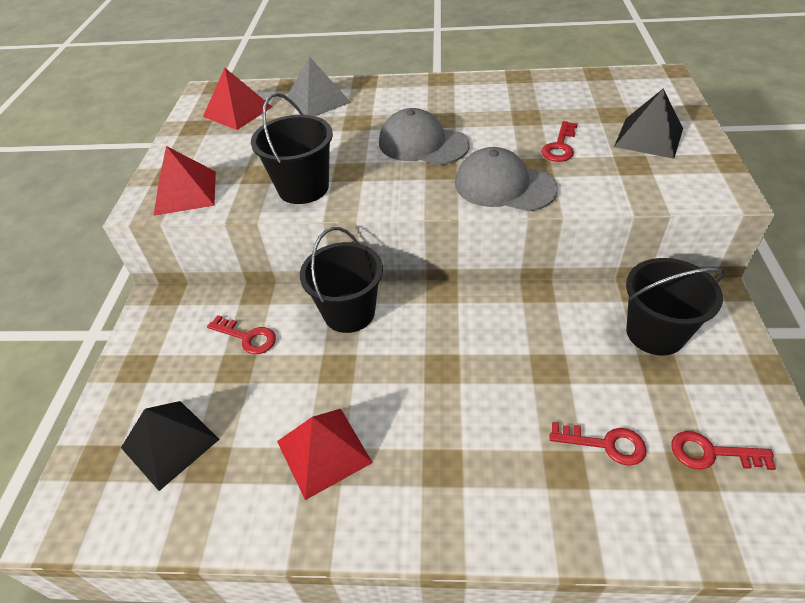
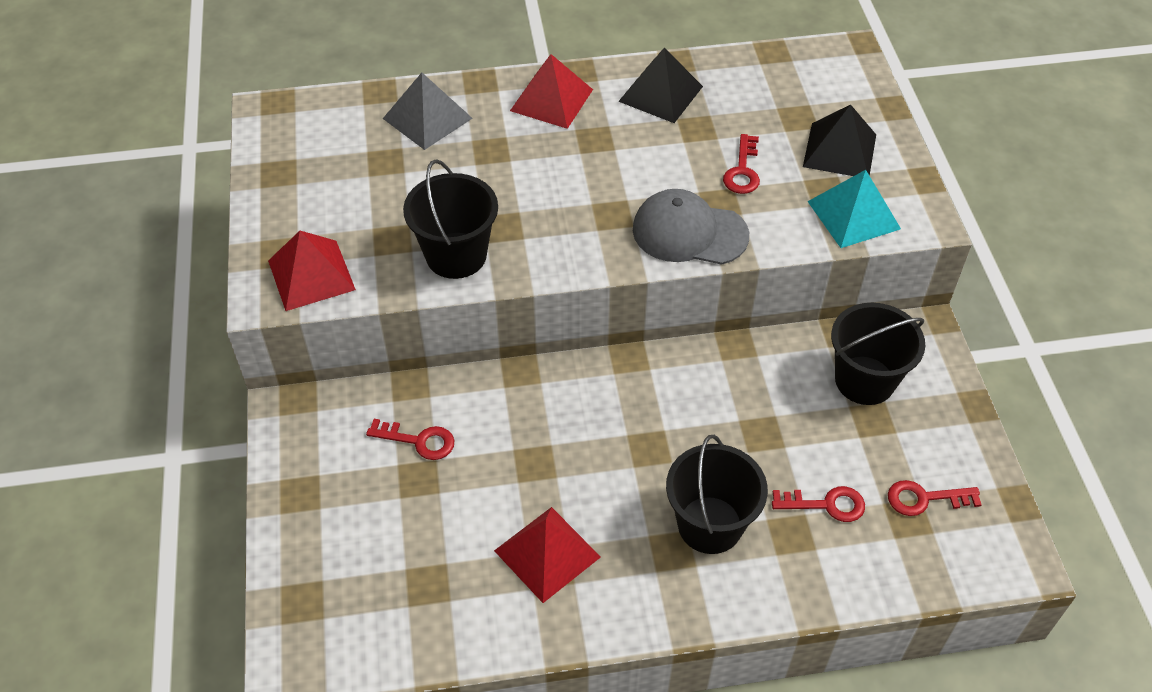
camera: 15 degrees left, 5 degrees up
black pyramid [121,401,220,491] -> black pyramid moved to [618,48,703,123]
red pyramid [203,68,272,130] -> red pyramid moved to [510,54,593,129]
black bucket [300,227,383,333] -> black bucket moved to [666,435,768,554]
grey cap [379,108,469,165] -> none
none -> turquoise pyramid [807,170,901,248]

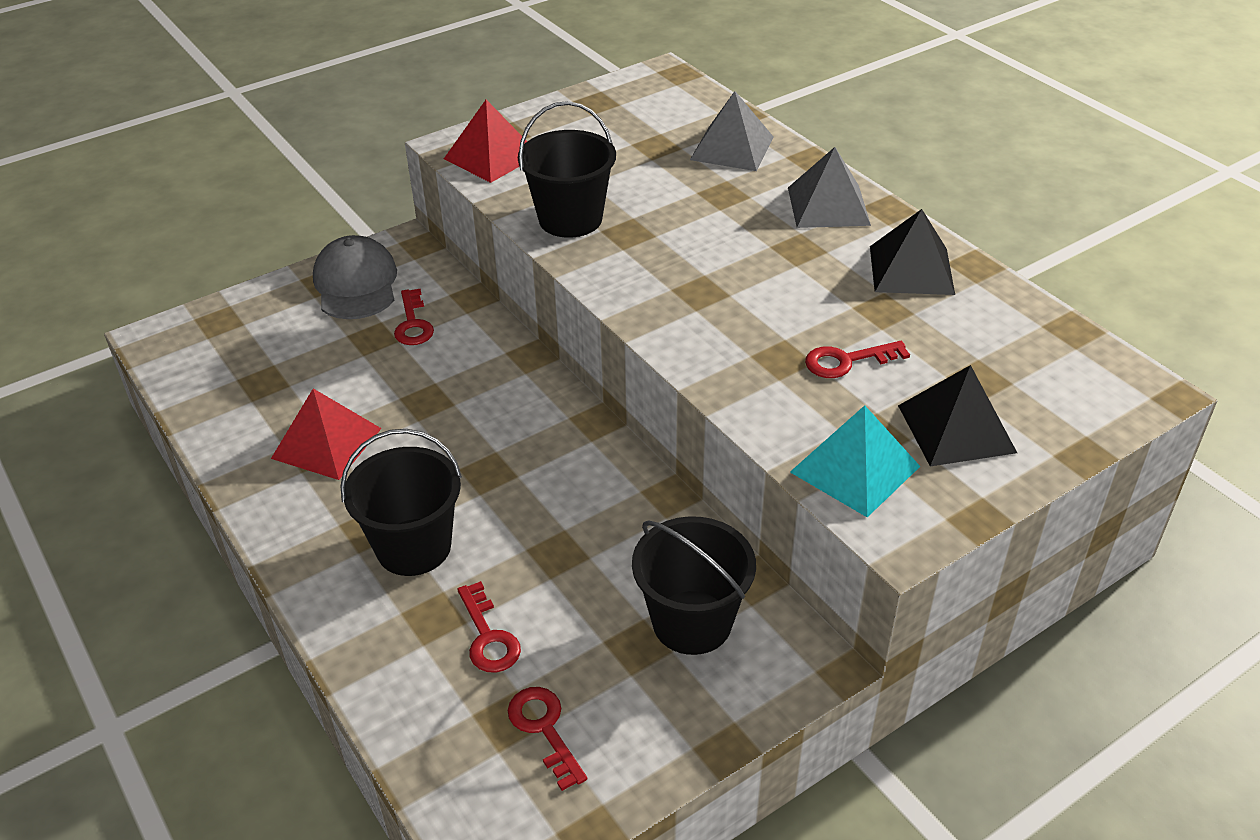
camera: 65 degrees right, 10 degrees down
red pyramid [510,54,593,129] -> grey pyramid [788,147,871,228]
grey cap [633,189,749,265] -> grey cap moved to [313,235,397,319]

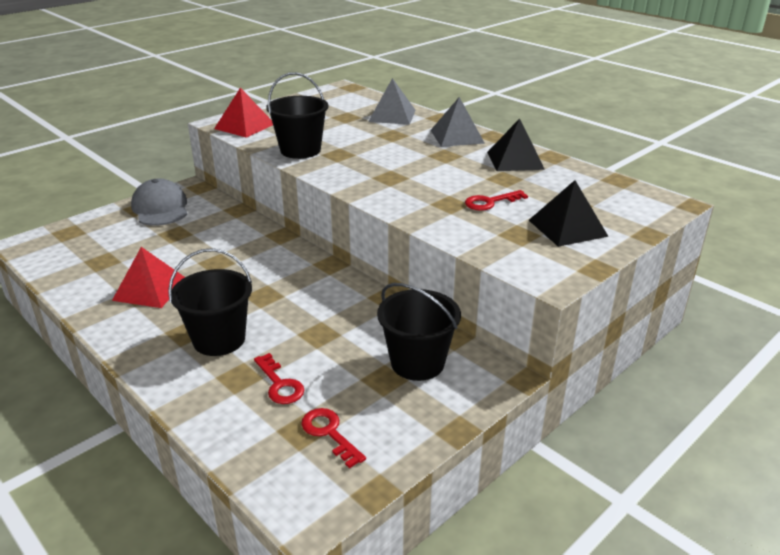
camera: 10 degrees left, 10 degrees down
red key [394,289,434,345] -> none
turquoise pyramid [790,405,920,517] -> none

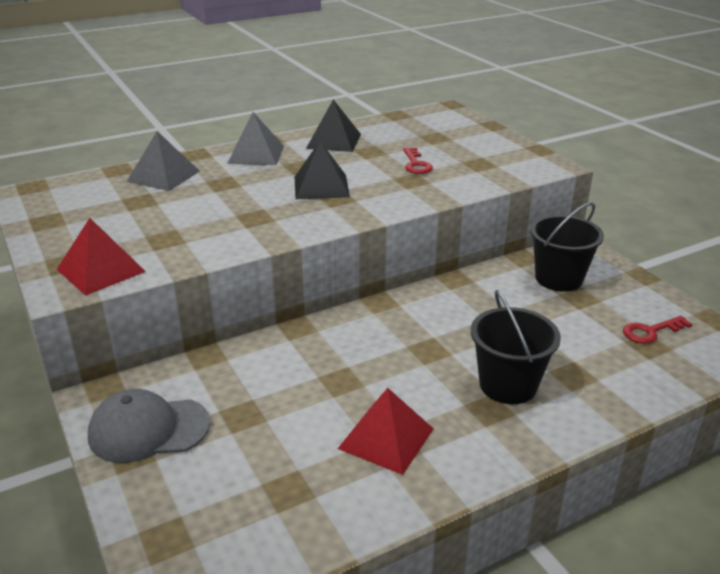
camera: 75 degrees left, 0 degrees up
red key [254,353,304,404] -> none
black bucket [266,72,328,159] -> none
black pyramid [529,180,609,247] -> black pyramid moved to [295,141,350,199]

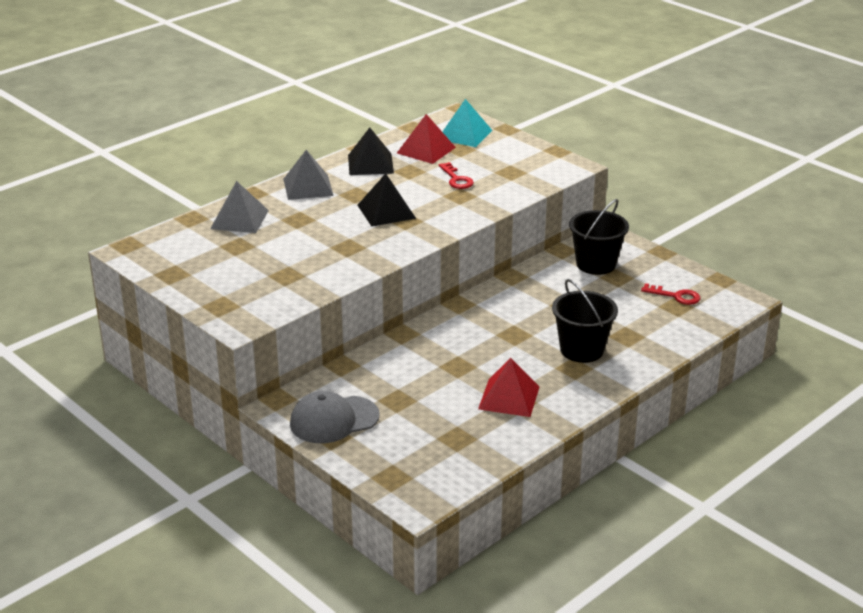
camera: 15 degrees left, 0 degrees up
red pyramid [57,218,146,296] -> red pyramid moved to [397,114,456,164]
red key [623,316,692,344] -> red key turned 120 degrees counterclockwise [641,283,700,305]
none -> turquoise pyramid [442,99,492,147]

